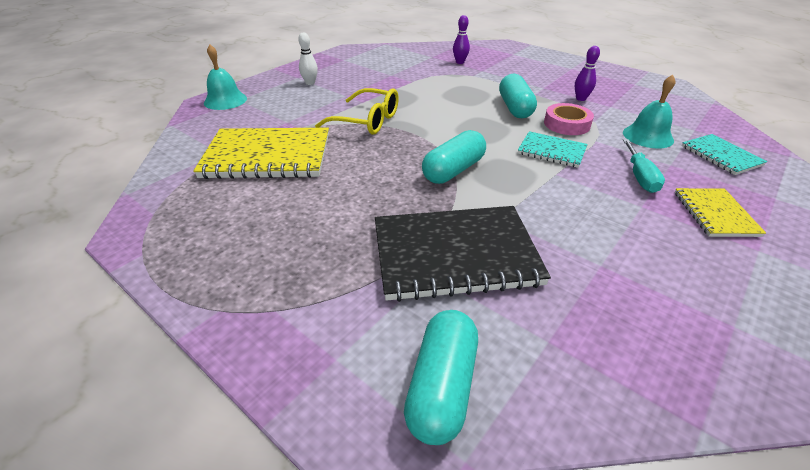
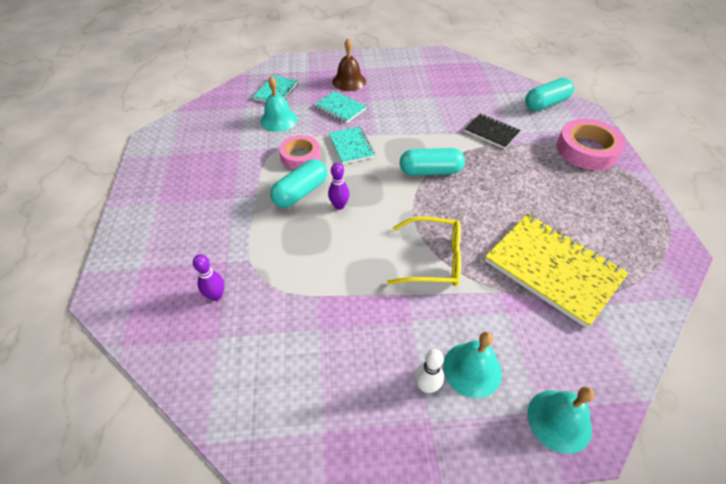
camera: 135 degrees left, 10 degrees up
yellow glasses [315,88,399,135] -> yellow glasses turned 120 degrees clockwise [387,216,461,286]
black notebook [375,206,551,302] -> black notebook [464,114,521,149], size x0.53
purple bowling pin [575,46,600,101] -> purple bowling pin moved to [328,163,349,210]
turquoise screwdriver [623,139,665,193] -> turquoise notebook [314,91,367,123]
yellow notebook [675,188,766,237] -> brown bell [332,39,366,91]
none -> turquoise bell [443,332,502,398]
none -> pink tape [556,119,625,170]

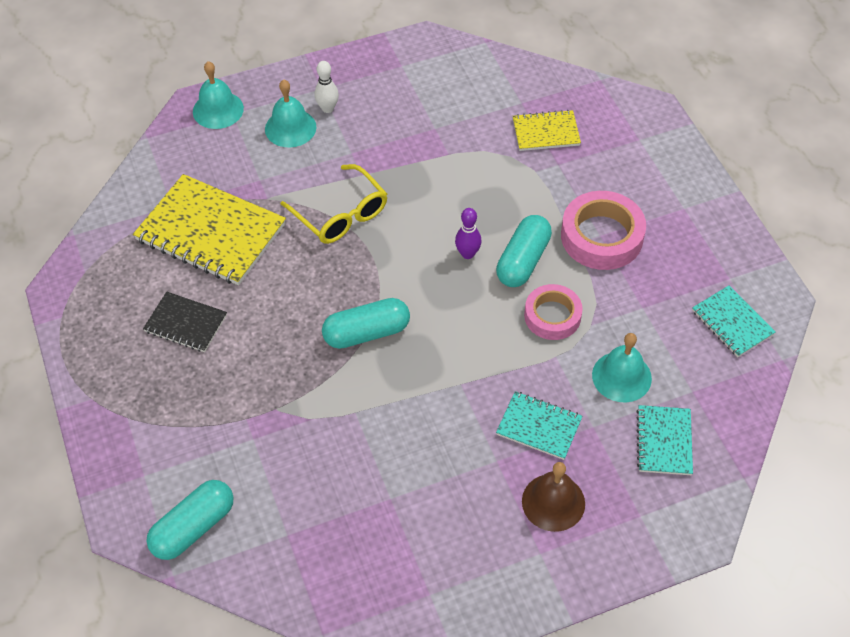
camera: 165 degrees right, 5 degrees up
purple bowling pin [193,254,224,301] -> yellow notebook [513,110,581,151]
turquoise notebook [329,127,375,164] -> turquoise notebook moved to [692,285,776,357]
yellow glasses [387,216,461,286] -> yellow glasses turned 120 degrees counterclockwise [281,164,387,244]
black notebook [464,114,521,149] -> black notebook moved to [143,292,227,352]
pink tape [556,119,625,170] -> pink tape moved to [561,191,646,270]

